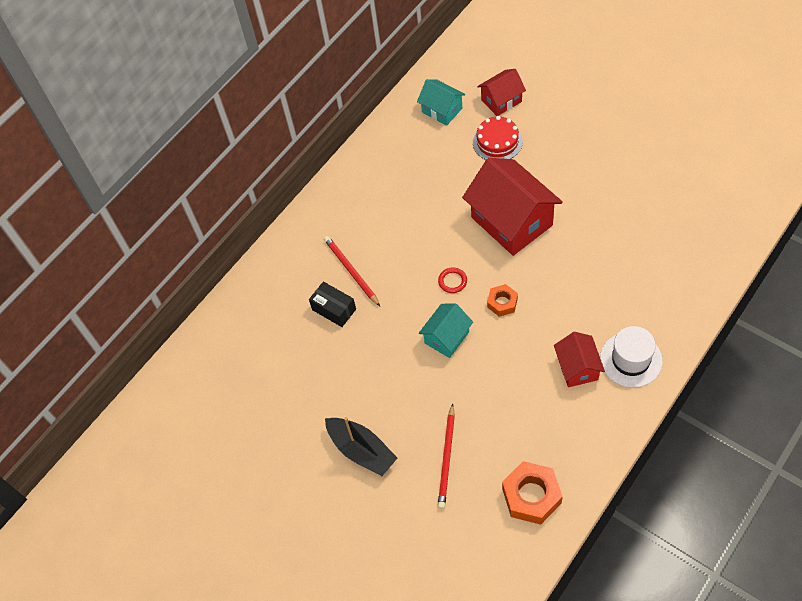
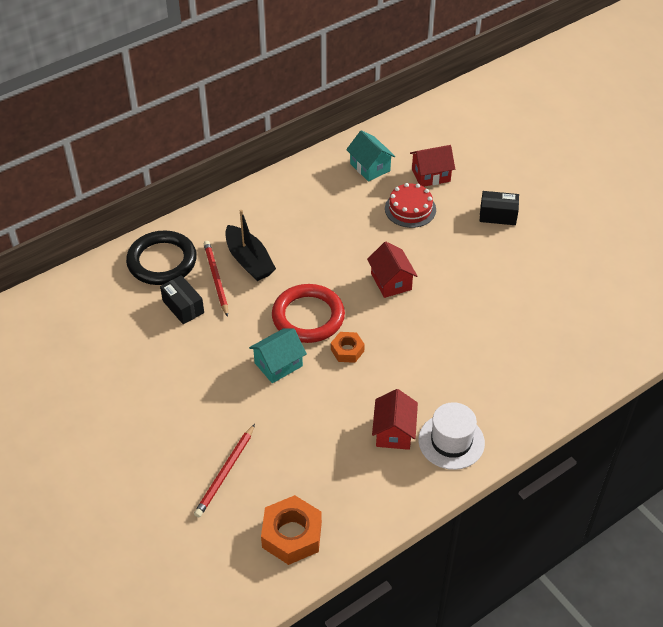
camera: 10 degrees right, 10 degrees down
black boat [325,417,397,476] -> black boat moved to [225,210,276,281]
red ring [438,267,467,293] -> red ring [272,284,345,343], size x2.41
red house [462,158,563,256] -> red house [367,242,417,298], size x0.54
none -> black ring [126,230,197,285]
none -> black box [480,191,519,225]

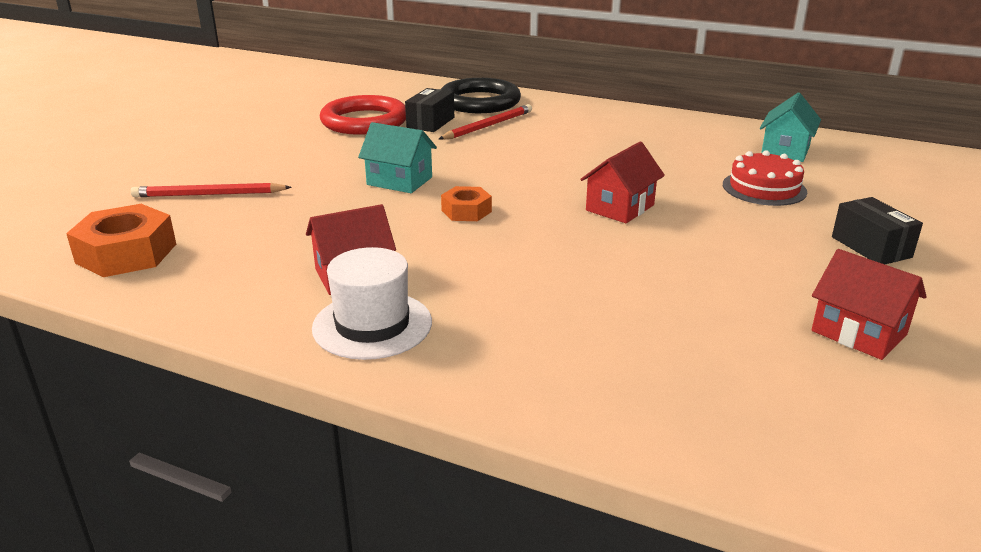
camera: 60 degrees right, 20 degrees down
black boat [225,210,276,281] -> none
red ring [272,284,345,343] -> red ring moved to [320,95,406,135]
red house [410,145,455,187] -> red house moved to [812,249,927,360]

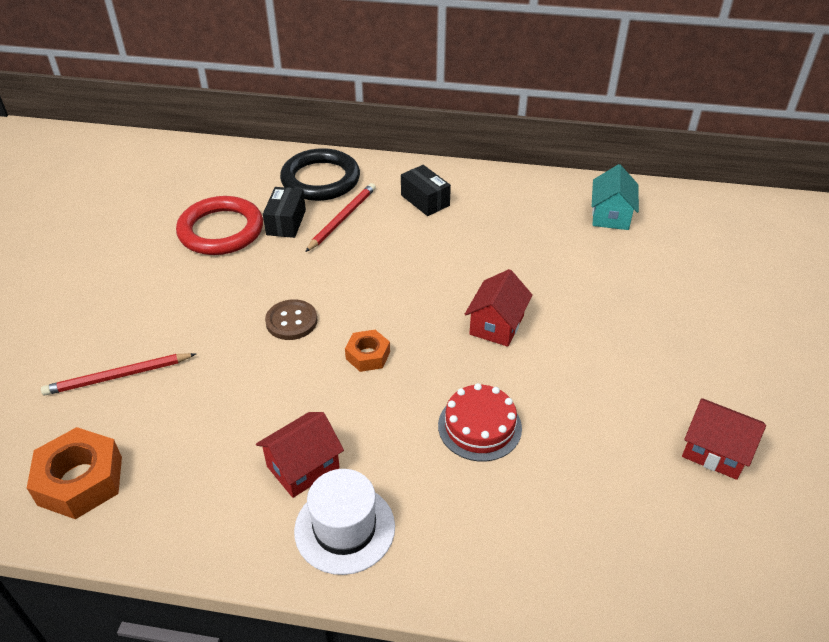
camera: 15 degrees left, 15 degrees up
turquoise house [358,122,437,193] -> brown button [265,299,317,340]
red cake [723,150,807,206] -> red cake moved to [438,383,522,461]
black box [832,197,923,264] -> black box moved to [401,165,451,216]

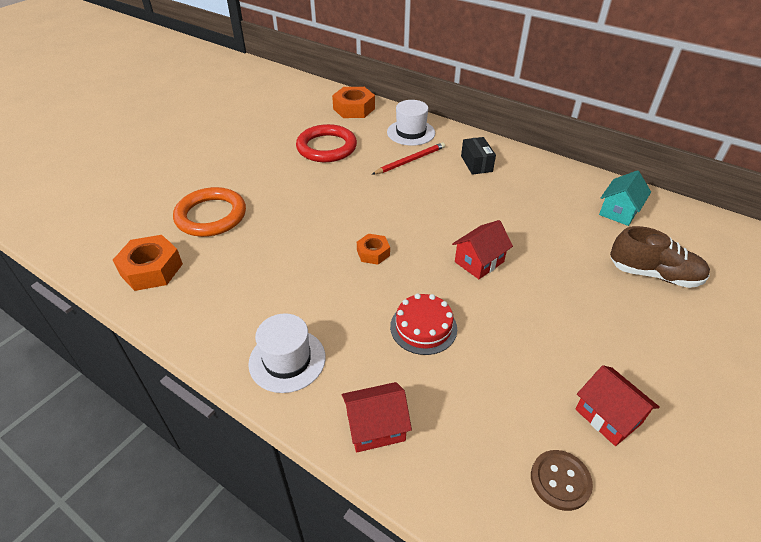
camera: 25 degrees right, 0 degrees up
red pencil [41,353,196,396] -> orange ring [173,187,246,237]
red house [256,412,344,498] -> red house moved to [342,382,412,453]
black box [263,187,306,238] -> none
brown button [265,299,317,340] -> brown button moved to [531,450,593,511]
black ring [280,148,360,201] -> white hat [387,100,435,146]
none -> orange nut [332,87,375,118]
none -> brown shoe [610,226,710,288]

